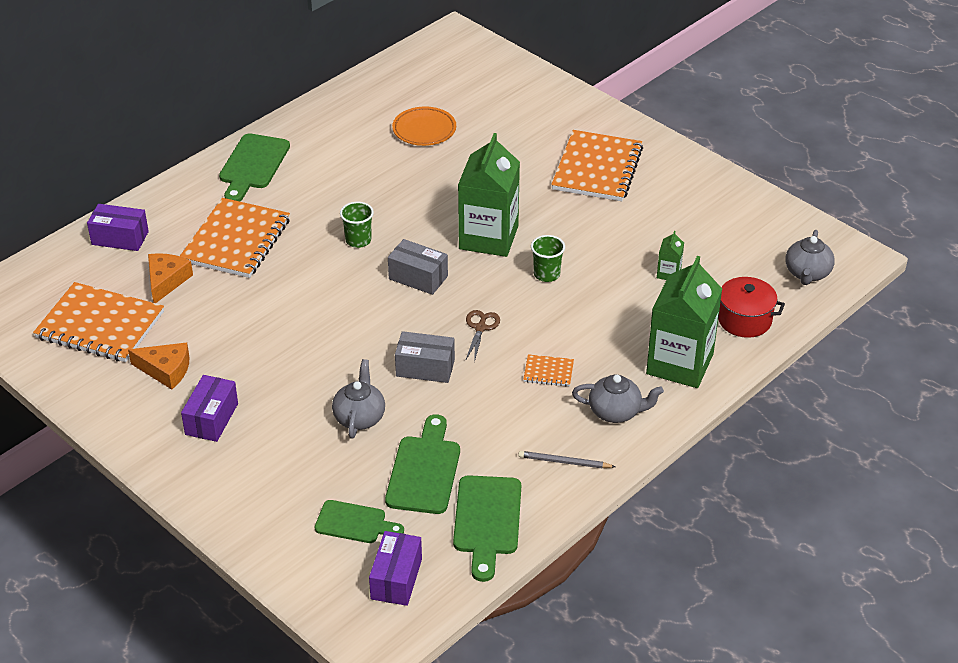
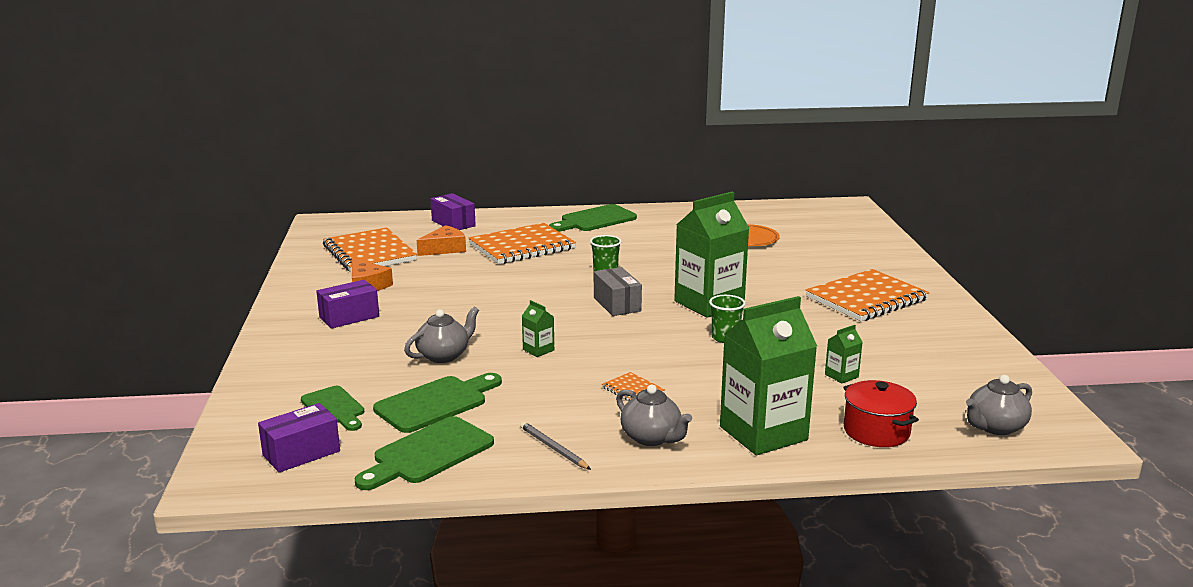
camera: 40 degrees right, 20 degrees down
grey box [395,331,455,383] -> green carton [522,300,554,357]
brown scissors [465,310,500,362] -> none

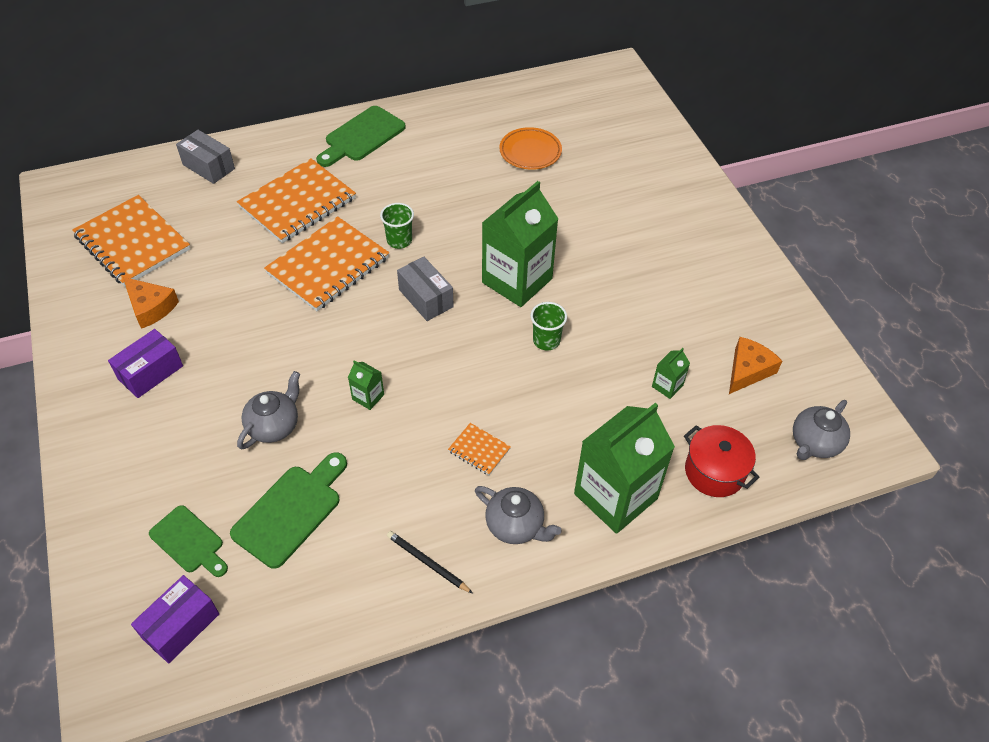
camera: 15 degrees left, 30 degrees up
green cutting board [355,416,494,490] -> none
orange cheese [417,225,466,256] -> orange cheese moved to [729,337,782,394]
purple box [431,193,476,230] -> grey box [176,130,235,184]
grey pencil [520,422,591,470] -> black pencil [387,531,473,593]
orange notebook [806,269,929,321] -> orange notebook moved to [264,216,389,311]

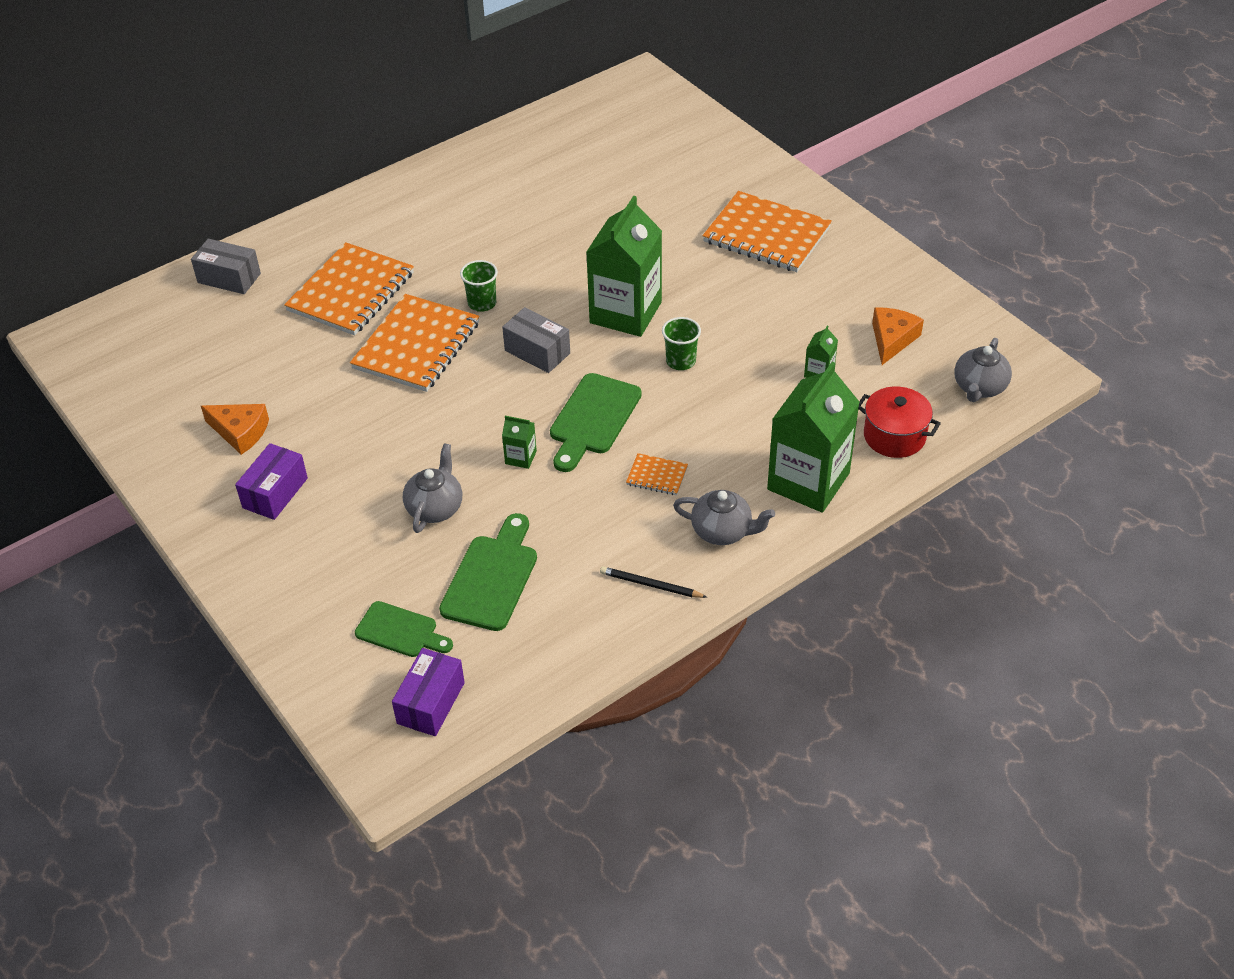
camera: 15 degrees left, 5 degrees down
orange notebook [72,195,190,286] -> orange notebook moved to [703,191,832,272]
green cutting board [316,106,406,167] -> green cutting board moved to [550,373,642,472]
orange plate [499,127,562,170] -> none

